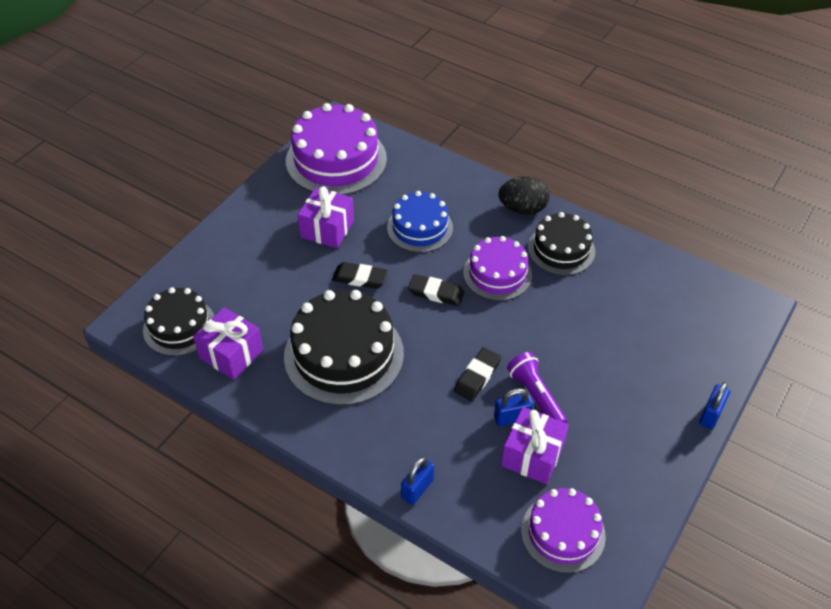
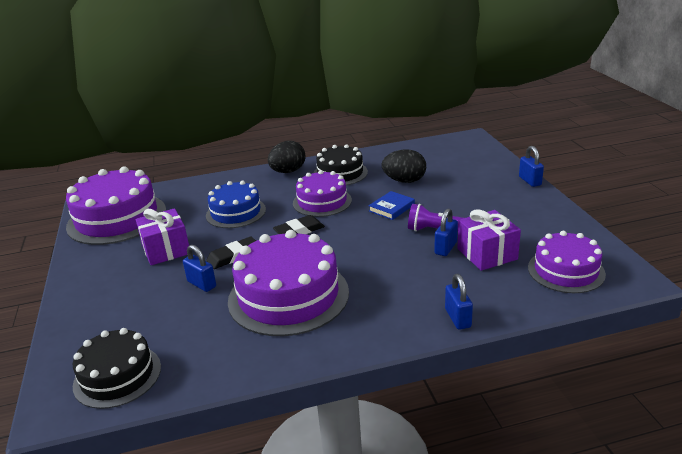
camera: 45 degrees left, 20 degrees down
purple gift [193,307,263,380] -> none
black cake [284,290,404,405] -> purple cake [228,230,349,336]
black eraser [454,347,501,401] -> none
none -> blue padlock [183,245,216,292]
none -> blue book [368,191,415,220]
none -> black egg [381,149,426,183]

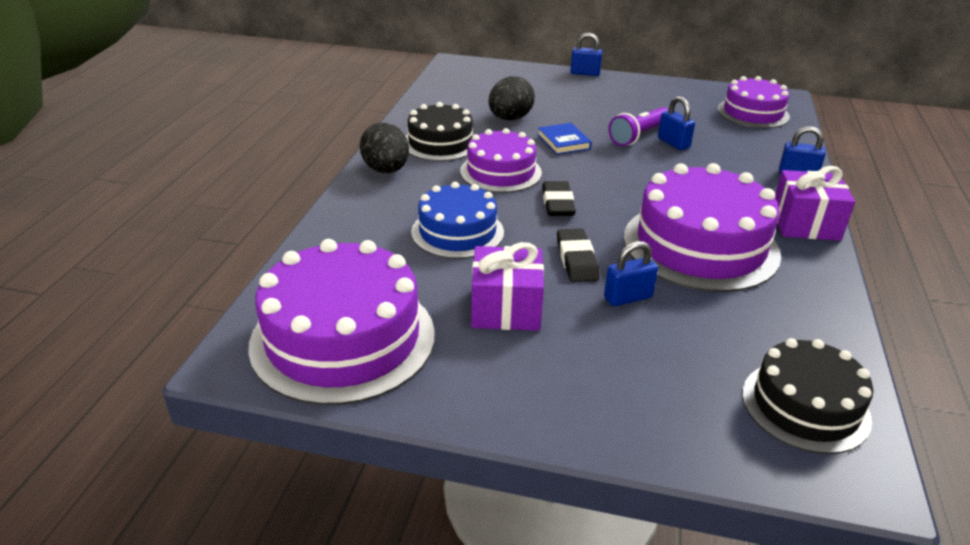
camera: 65 degrees left, 5 degrees up
purple gift [457,209,521,271] -> purple gift moved to [775,166,855,241]

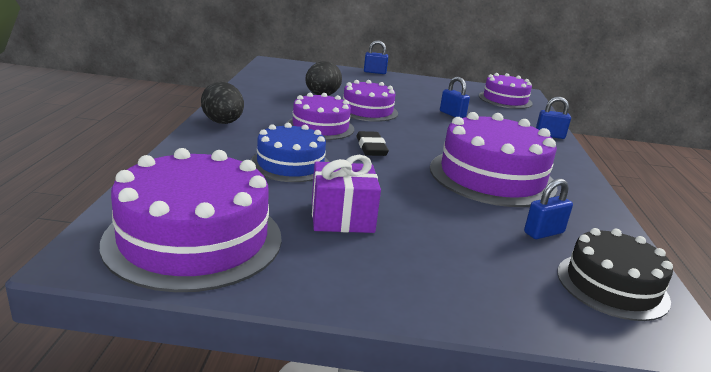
camera: 10 degrees left, 10 degrees down
black cake [406,102,474,161] -> none
blue book [538,123,592,155] -> purple cake [343,80,398,122]
black eraser [557,228,599,282] -> none
blue padlock [604,241,658,306] -> blue padlock moved to [524,179,573,239]
purple flashlight [608,107,668,146] -> none
purple gift [775,166,855,241] -> none

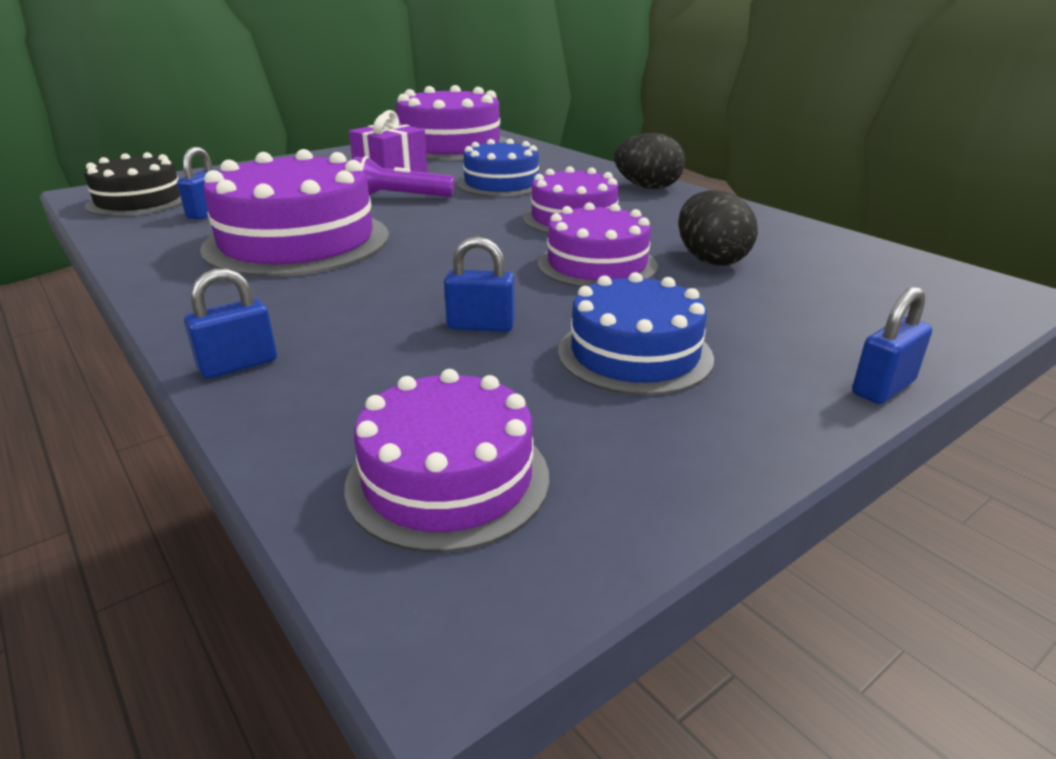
camera: 140 degrees right, 5 degrees up
black eraser [356,131,389,156] -> none
none -> purple flashlight [353,156,454,197]
none -> blue cake [558,272,714,395]

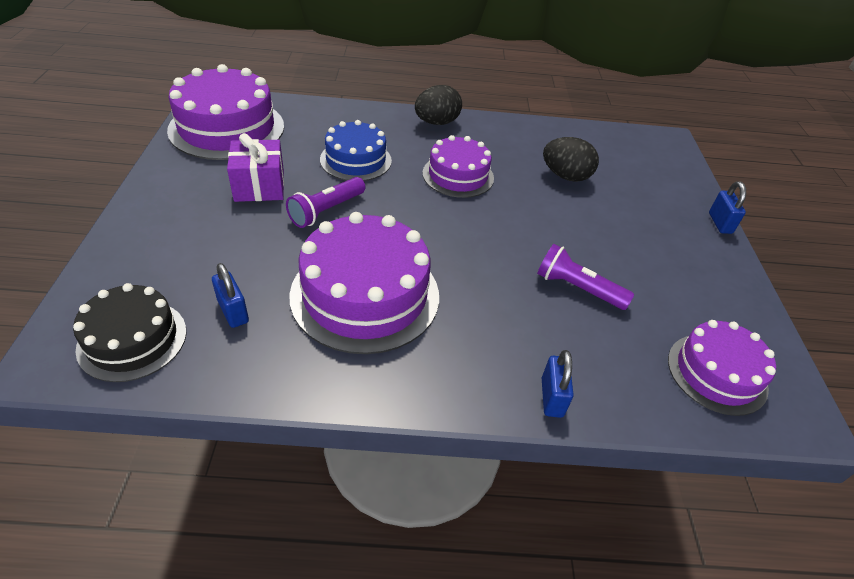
camera: 55 degrees left, 15 degrees up
blue padlock [444,236,515,332] -> purple flashlight [537,244,634,310]
purple cake [538,202,658,287] -> none
blue cake [558,272,714,395] -> none

